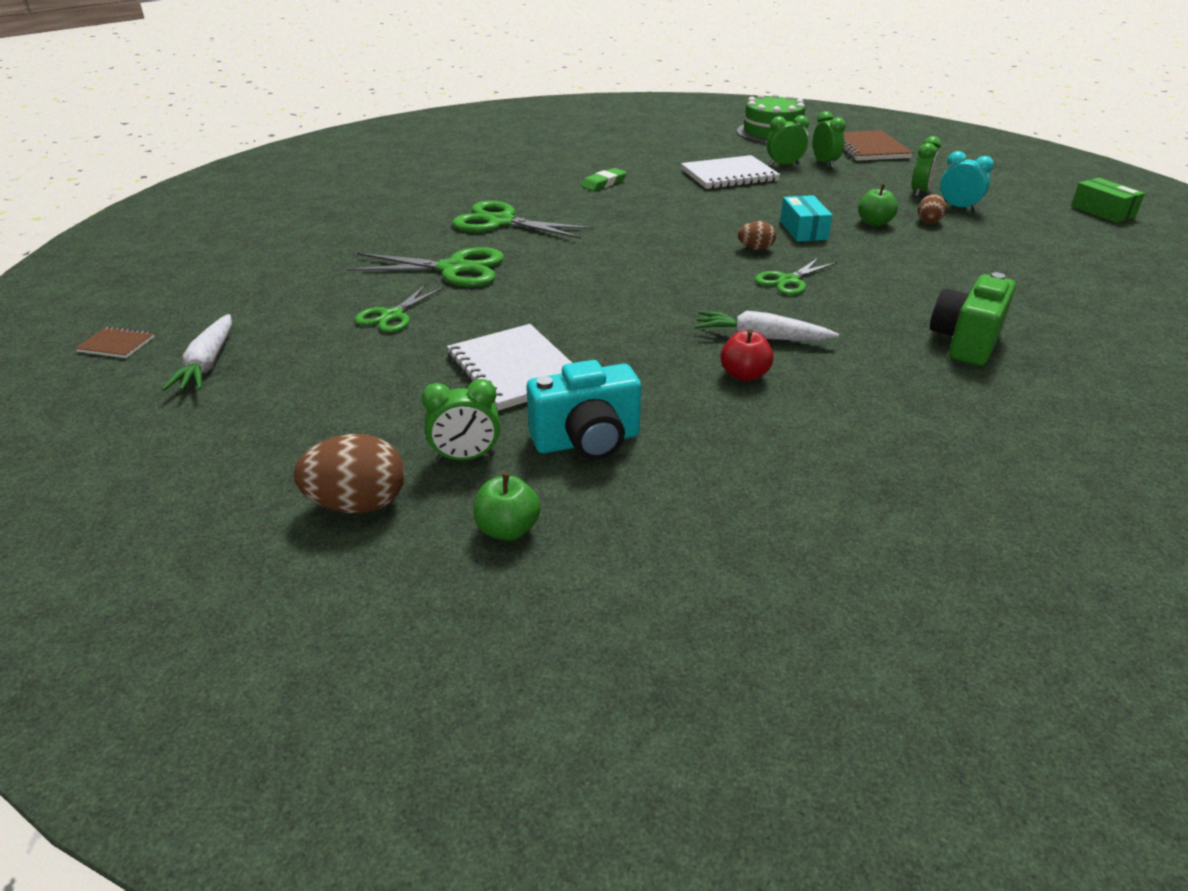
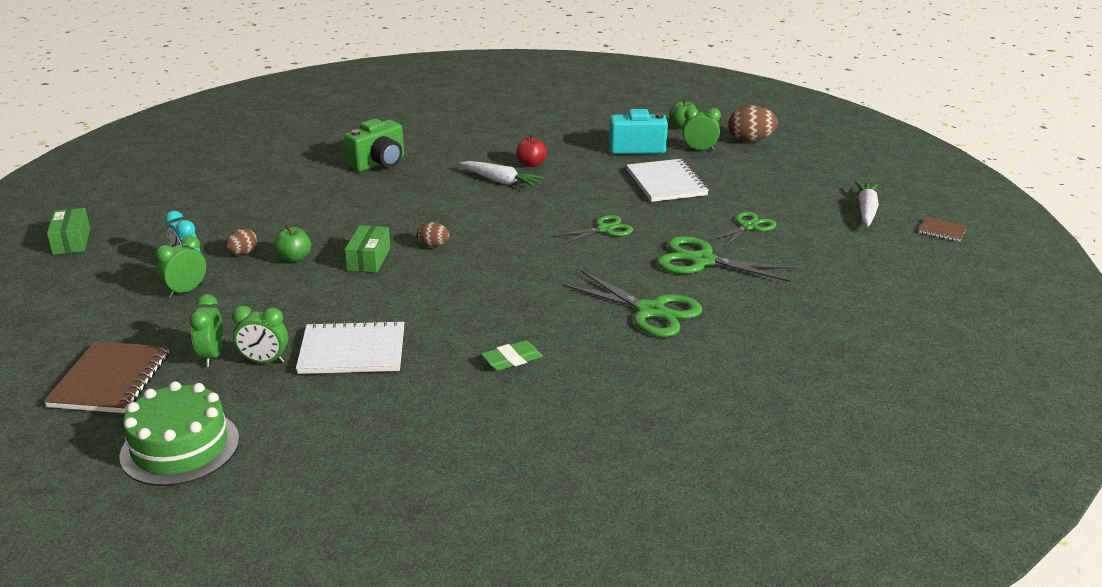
camera: 165 degrees left, 5 degrees down
green scissors [755,257,837,295] -> green scissors moved to [554,215,633,244]
turquoise box [780,195,832,242] -> green box [345,225,390,273]

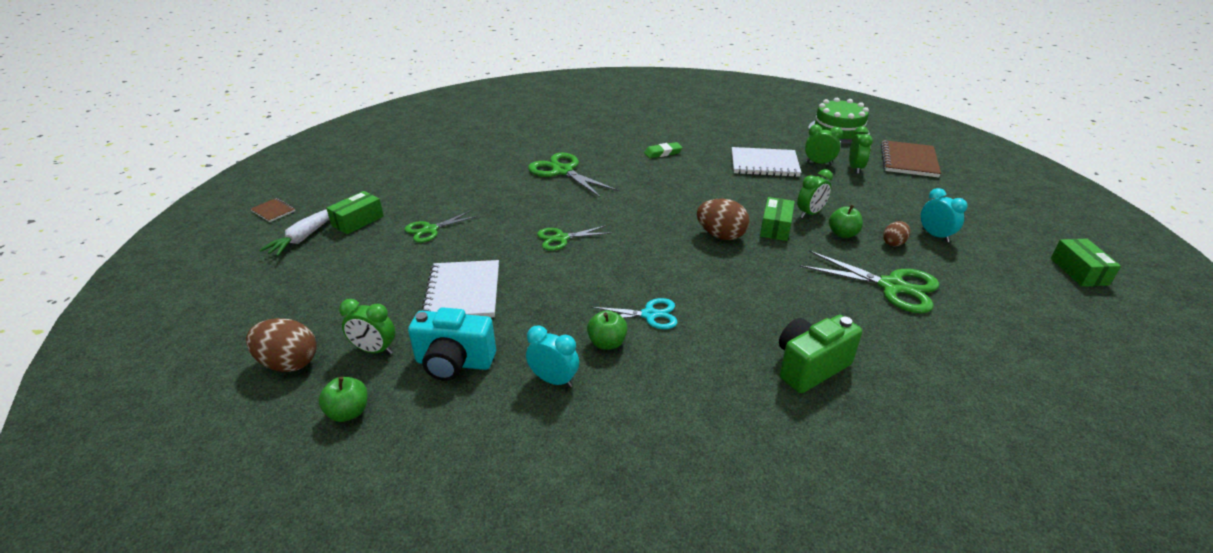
camera: 170 degrees left, 5 degrees up
green clock [156,235,206,298] -> green clock moved to [797,169,833,218]
brown egg [417,222,450,247] -> brown egg [697,199,750,240], size x1.73
white carrot [460,161,545,187] -> turquoise scissors [591,298,678,329]
red apple [516,134,547,167] -> green apple [587,310,628,350]
green scissors [657,236,796,282] -> green scissors moved to [800,251,940,313]
none -> green box [326,191,384,234]
none -> turquoise clock [526,325,579,387]

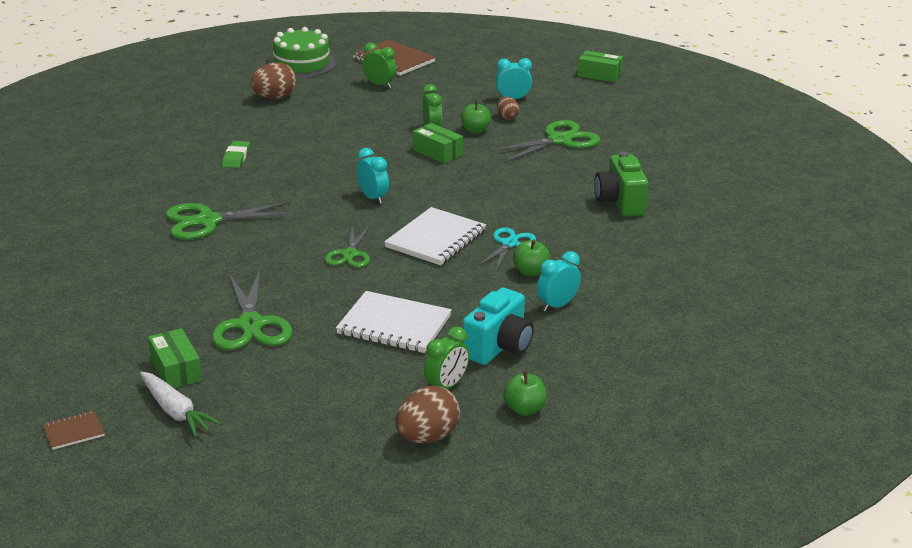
camera: 65 degrees left, 5 degrees down
green scissors [405,210,478,243] -> green scissors [212,269,292,350], size x1.61
brown egg [697,199,750,240] -> brown egg moved to [251,62,296,99]
white notebook [732,147,801,177] -> white notebook moved to [384,207,486,265]
green clock [805,125,843,165] -> none
none -> turquoise clock [357,148,389,204]

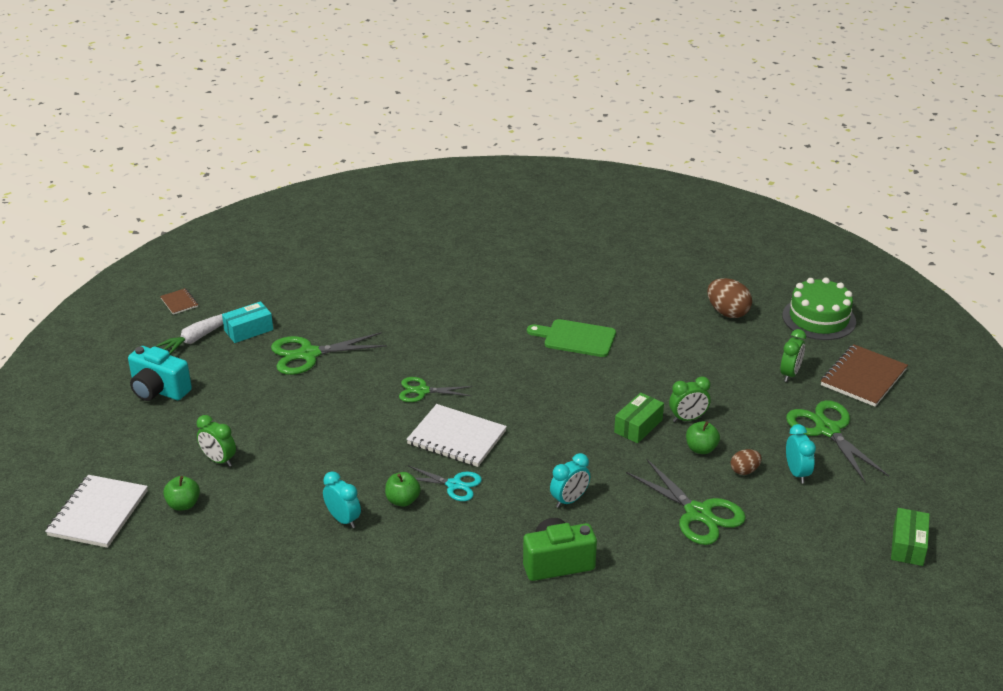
camera: 85 degrees right, 5 degrees up
green box [148,328,202,388] -> turquoise box [222,301,273,343]
green scissors [166,201,297,240] -> green scissors moved to [786,400,889,482]
green eraser [222,141,250,168] -> none
white notebook [336,291,452,353] -> white notebook moved to [45,475,148,548]
turquoise clock [357,148,389,204] -> turquoise clock moved to [550,453,590,508]
brown egg [396,386,460,443] -> none
turquoise camera [462,288,534,365] -> turquoise camera moved to [128,346,192,401]
none -> green cutting board [527,319,616,357]

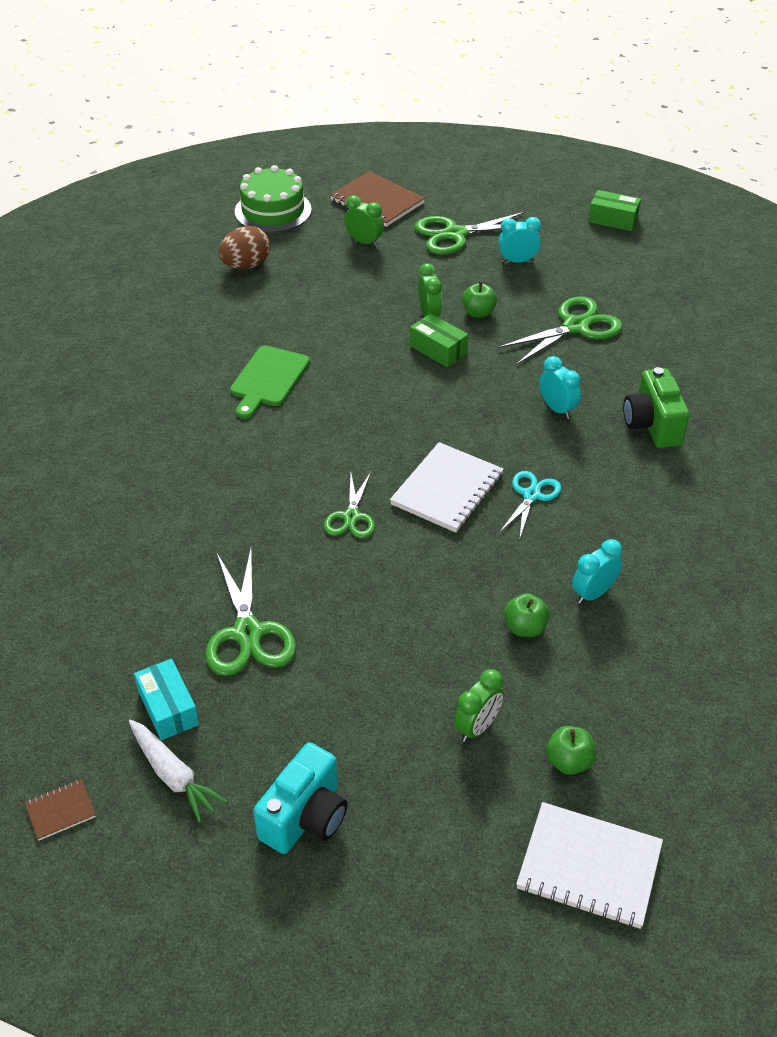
camera: 85 degrees left, 10 degrees up
green apple [385,472,421,507] -> green apple moved to [504,593,550,637]
brown egg [731,449,762,475] -> none

